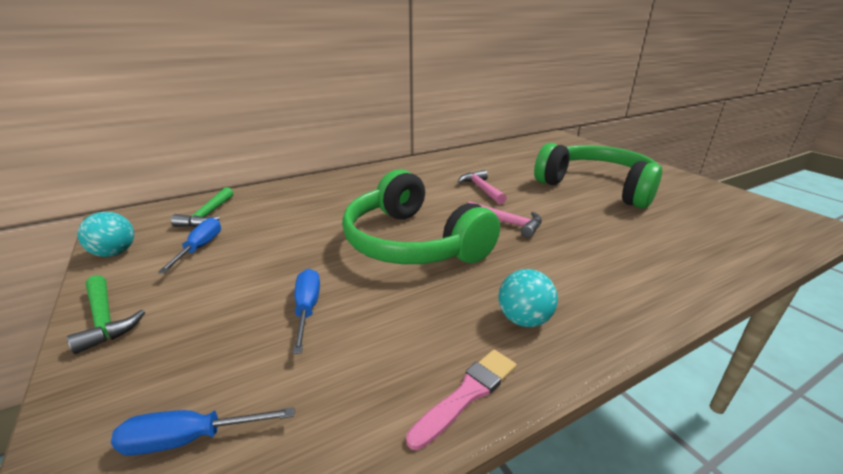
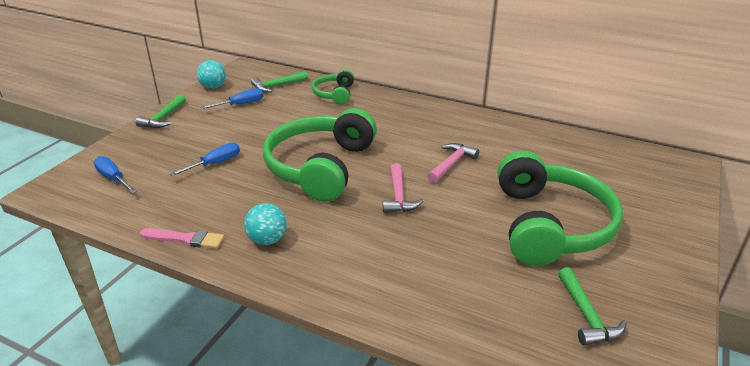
camera: 55 degrees right, 5 degrees up
none -> green headphones [312,69,354,105]
none -> green hammer [558,267,627,346]

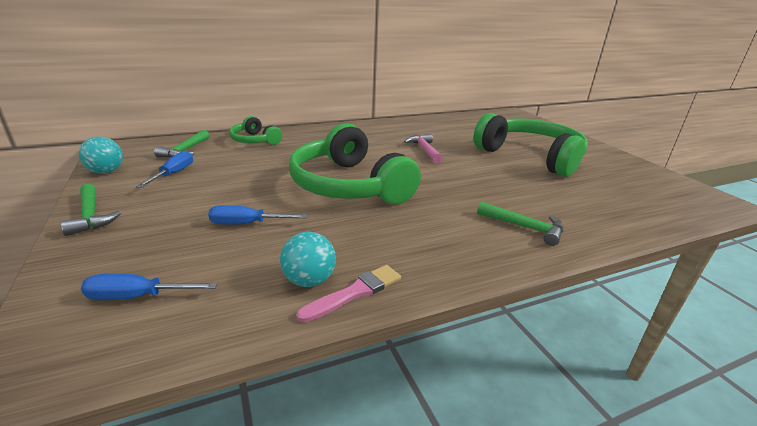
camera: 50 degrees left, 5 degrees down
blue screwdriver [170,142,240,176] -> blue screwdriver turned 90 degrees counterclockwise [208,205,307,225]
turquoise ball [244,203,287,245] -> turquoise ball moved to [280,232,336,287]
pink hammer [383,163,424,213] -> none
green hammer [558,267,627,346] -> green hammer moved to [477,201,563,246]

